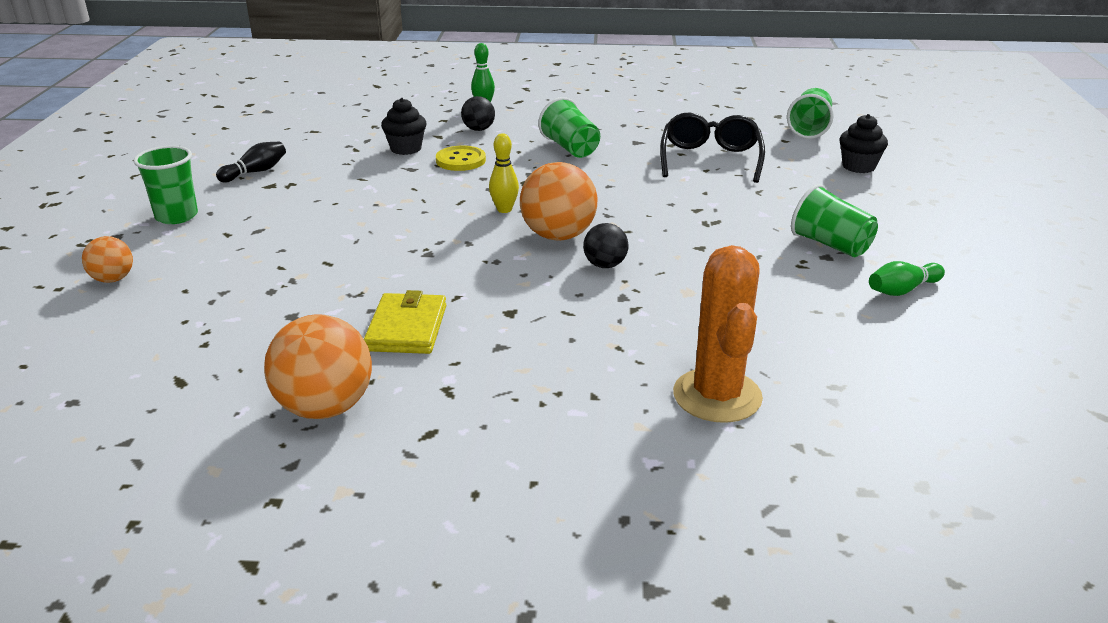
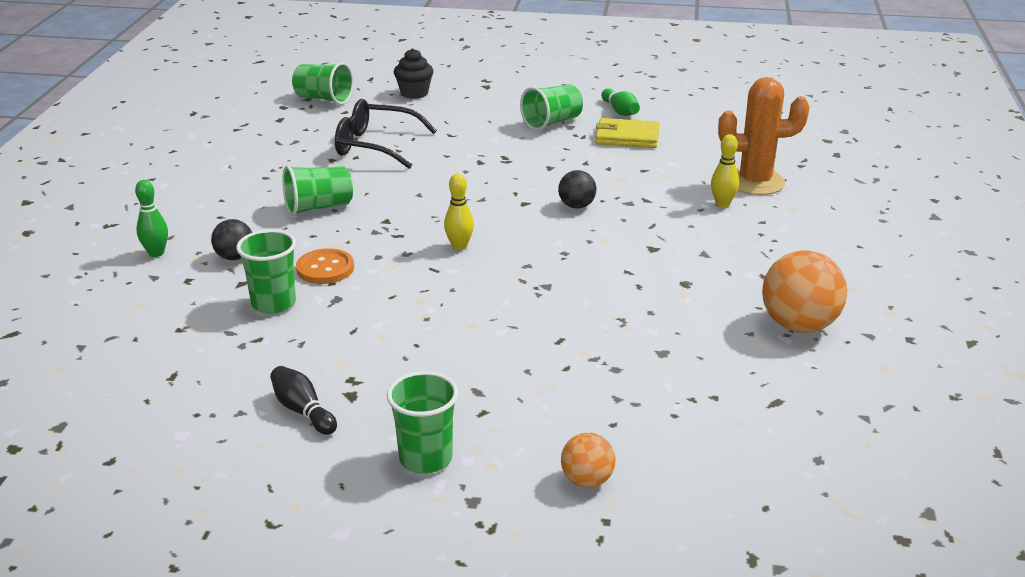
camera: 85 degrees left, 0 degrees up
yellow wallet [364,290,446,354] -> yellow wallet moved to [596,118,659,148]
black cupcake [381,98,427,155] -> green cup [236,230,296,314]
yellow button [436,145,486,171] -> orange button [296,249,354,284]
orange ball [520,162,597,241] -> none
none -> yellow bowling pin [711,134,739,207]

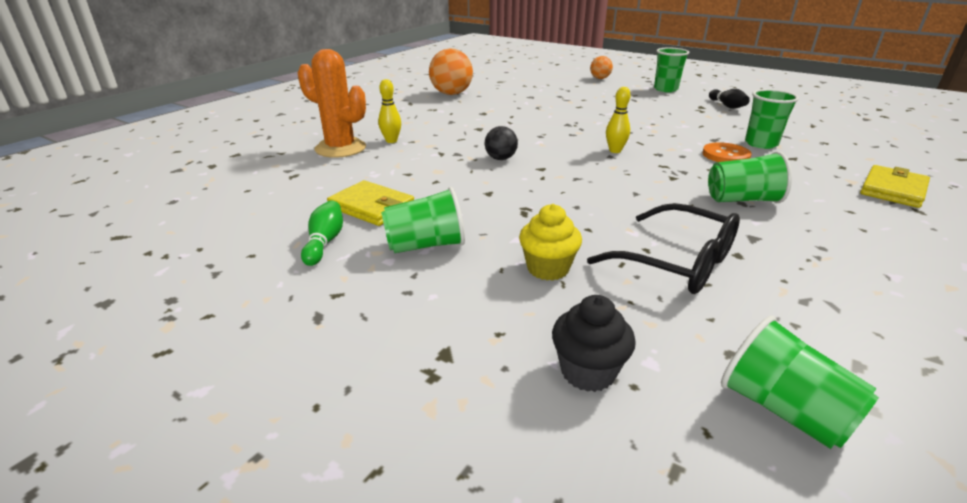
camera: 155 degrees left, 0 degrees up
green bowling pin [135,180,168,257] -> yellow wallet [860,165,930,208]
black ball [211,219,252,260] -> none
none -> yellow cupcake [519,204,582,281]

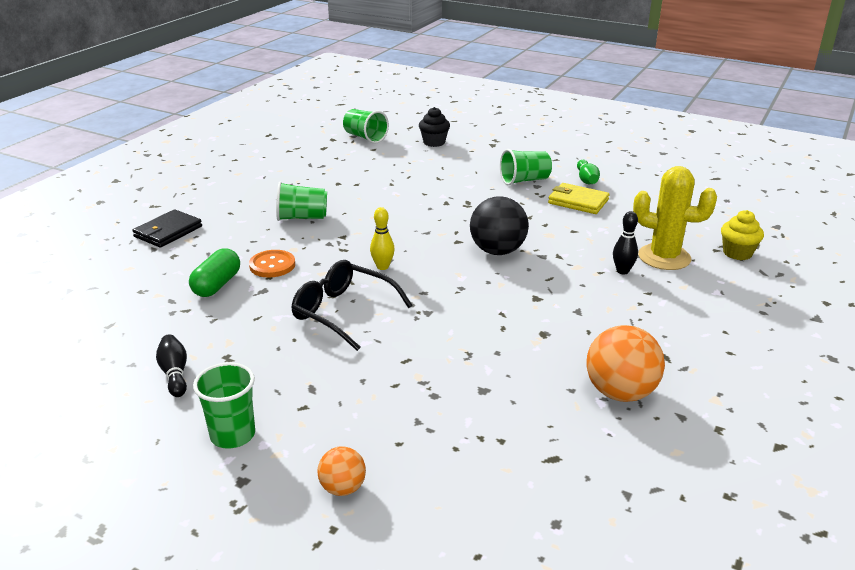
camera: 175 degrees right, 0 degrees up
orange cactus [298,49,366,158] -> yellow cactus [633,166,717,270]
yellow bowling pin [378,79,401,143] -> black bowling pin [613,211,638,274]
black ball [485,126,518,160] -> black ball [470,196,529,255], size x1.81
yellow cupcake [519,204,582,281] -> yellow cupcake moved to [721,210,764,260]
black glasses [587,203,740,294] -> black glasses moved to [291,260,413,351]
green cup [745,89,799,149] -> green capsule [189,249,240,297]
yellow wallet [860,165,930,208] -> black wallet [132,209,202,248]

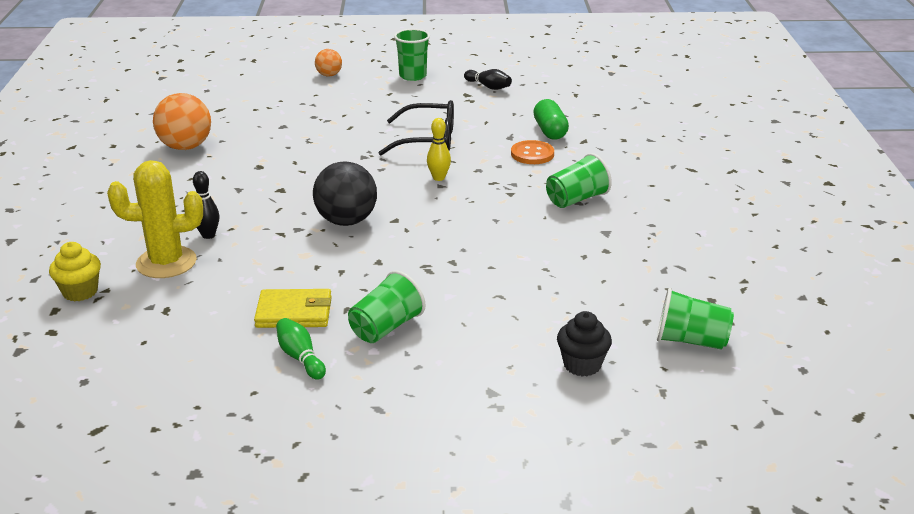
camera: 150 degrees right, 0 degrees up
black wallet [132,209,202,248] -> none

